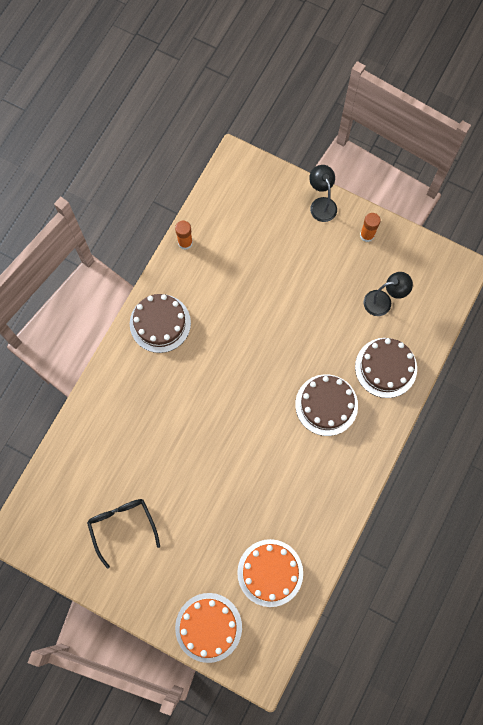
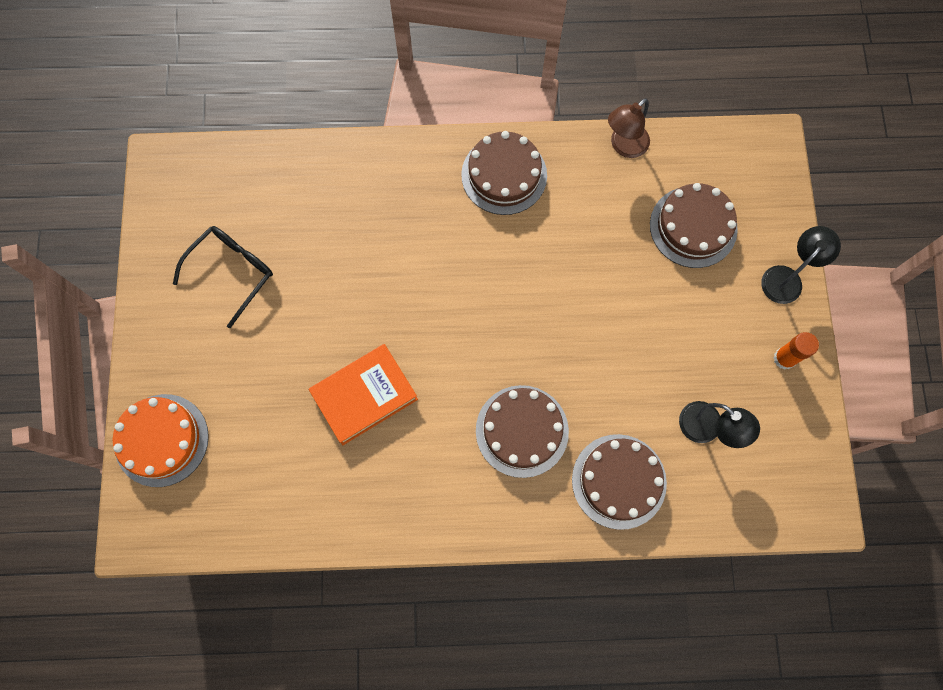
camera: 60 degrees right, 0 degrees up
orange glue stick [175,221,193,250] -> brown lamp [608,98,650,158]
orange cake [237,539,303,607] -> none
none -> orange book [309,344,418,445]
none -> brown cake [650,183,738,268]

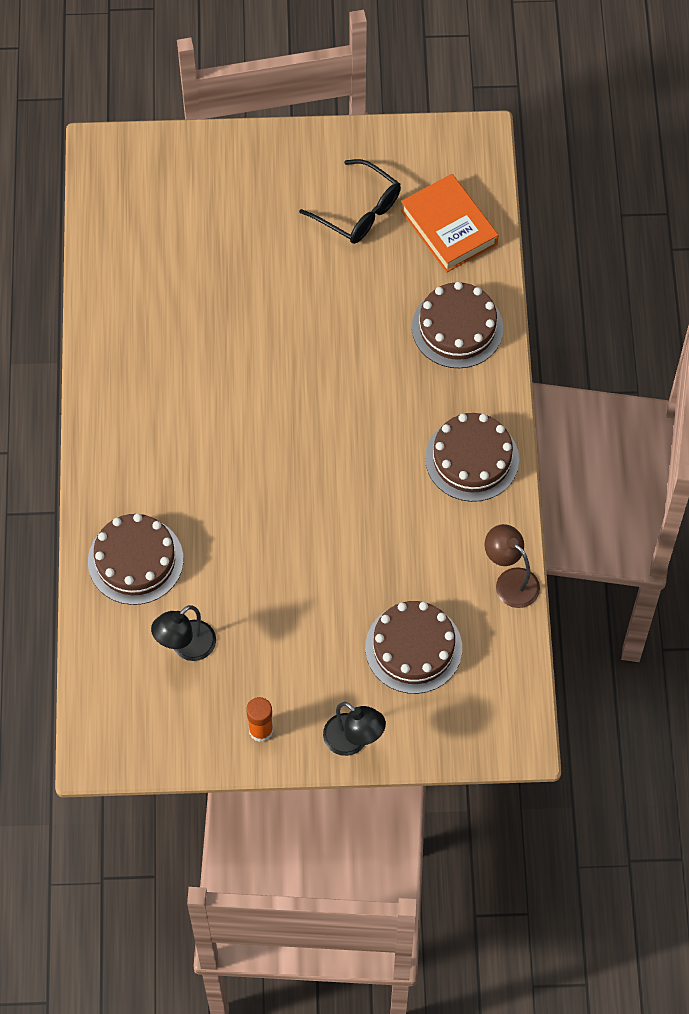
camera: 90 degrees right, 10 degrees down
orange cake [113,394,209,487] -> none
orange book [309,344,418,445] -> orange book moved to [401,174,499,273]
brown cake [476,385,569,478] -> brown cake moved to [412,282,503,368]

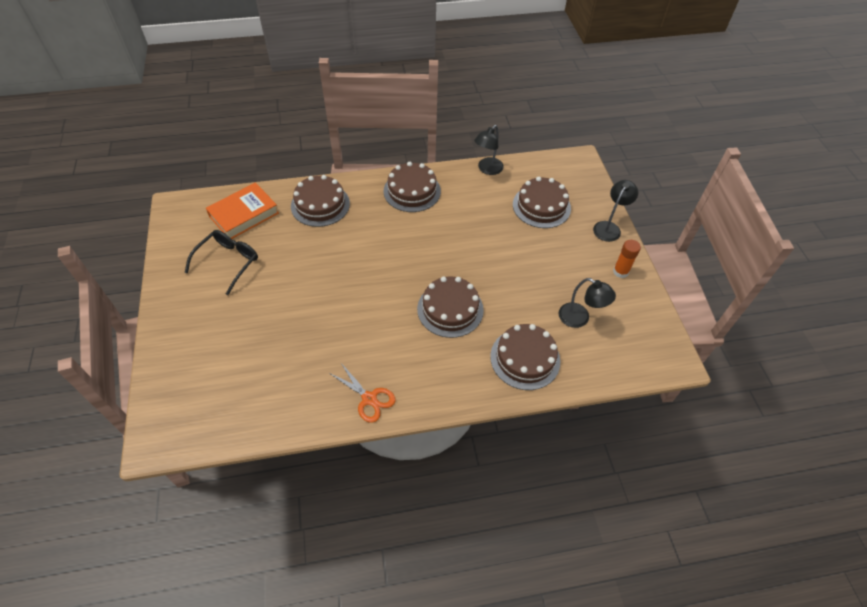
camera: 100 degrees left, 10 degrees down
brown lamp [485,524,540,608] -> black lamp [474,125,504,175]
none -> orange scissors [329,363,396,423]
none -> brown cake [417,276,484,338]

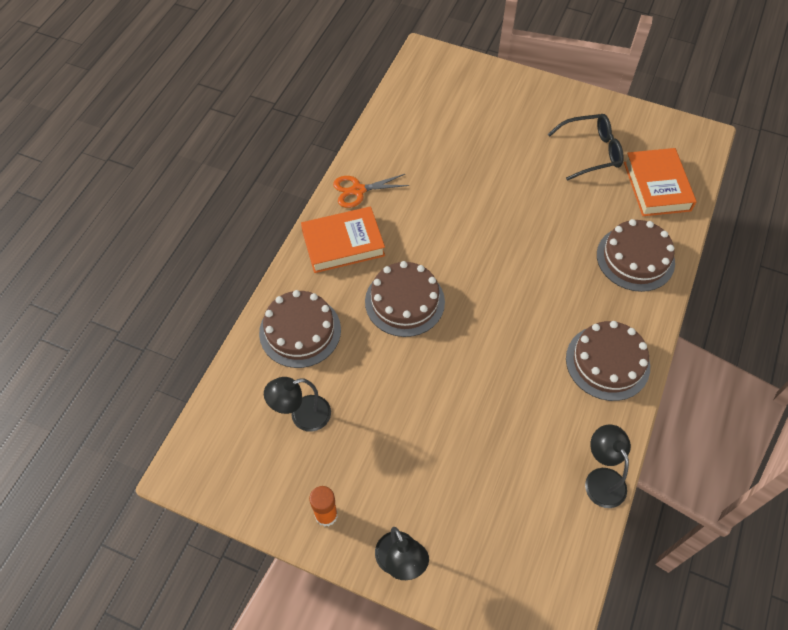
camera: 125 degrees right, 5 degrees up
black glasses [185,230,258,295] -> black glasses turned 75 degrees counterclockwise [548,114,624,181]
brown cake [513,177,571,228] -> none
none -> orange book [301,206,385,273]

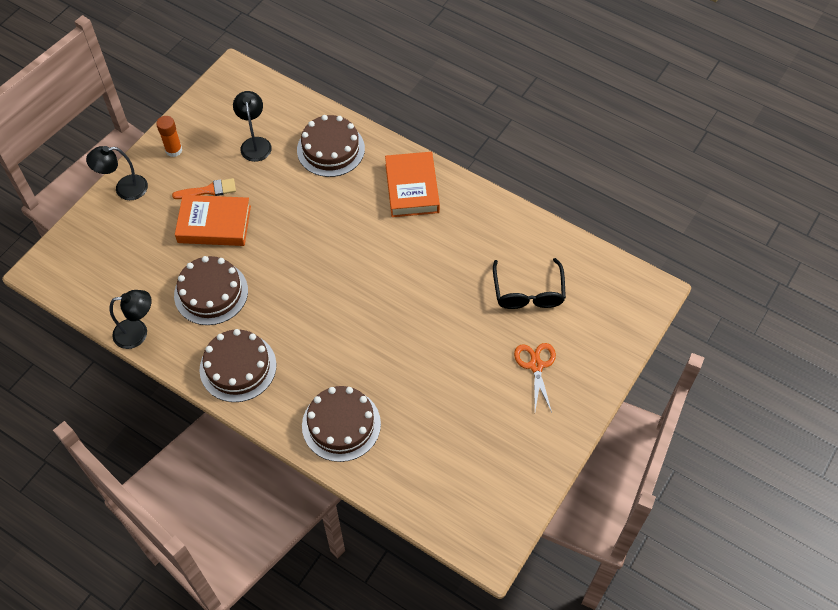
camera: 100 degrees right, 0 degrees up
orange scissors [333,174,410,208] -> orange scissors moved to [514,343,556,413]
brown cake [365,261,445,337] -> brown cake moved to [174,256,248,325]
black glasses [548,114,624,181] -> black glasses moved to [493,258,566,309]
orange book [624,148,697,216] -> orange book moved to [175,195,251,246]
none -> orange brush [172,178,236,199]

